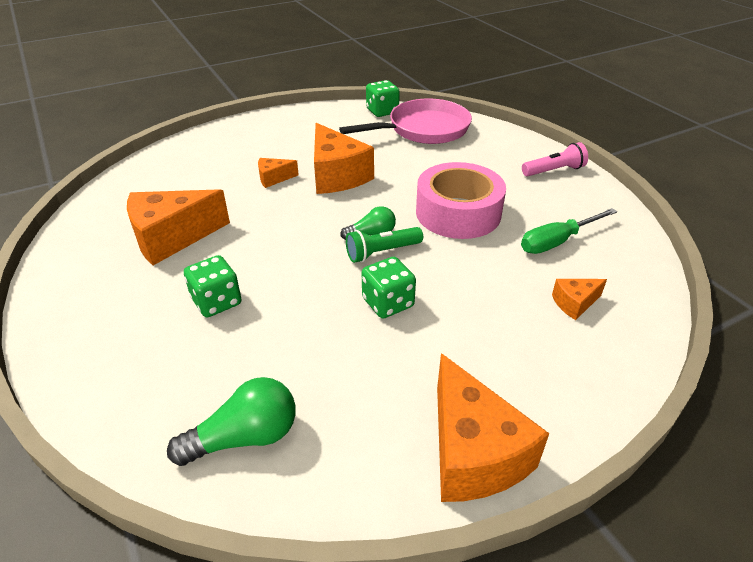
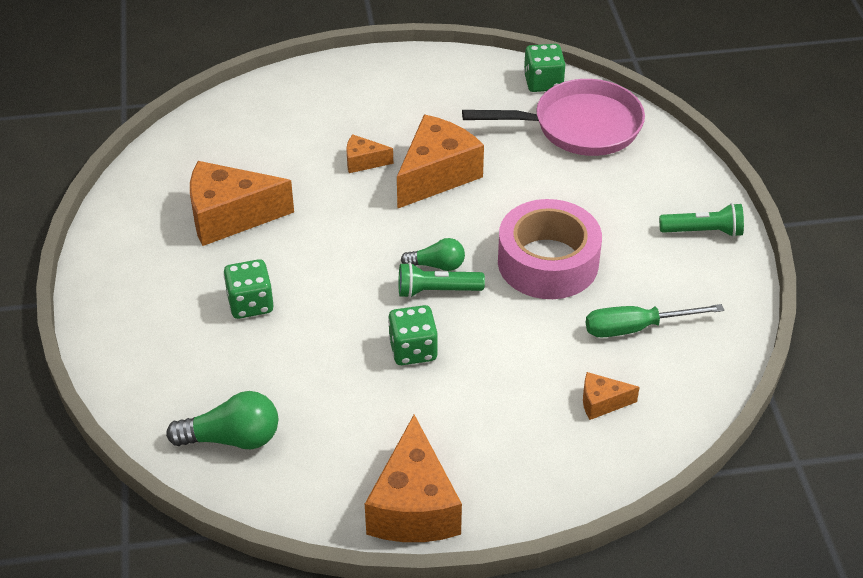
camera: 20 degrees right, 5 degrees up
orange cheese [314,123,374,194] -> orange cheese turned 135 degrees counterclockwise [397,115,484,209]
pink flashlight [522,142,588,176] -> green flashlight [659,203,744,237]

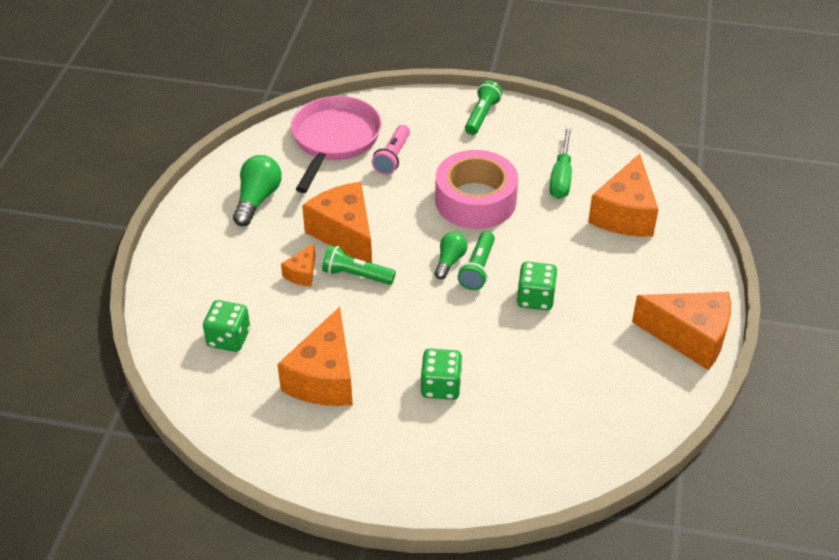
camera: 70 degrees left, 0 degrees up
green light bulb [166,391,278,449] -> green light bulb moved to [233,155,282,226]
green dice [524,44,566,92] -> green dice moved to [203,300,250,352]
orange cheese [583,372,639,420] -> orange cheese [588,154,659,237], size x2.07
none -> green flashlight [322,245,396,285]
none -> pink flashlight [372,125,410,175]

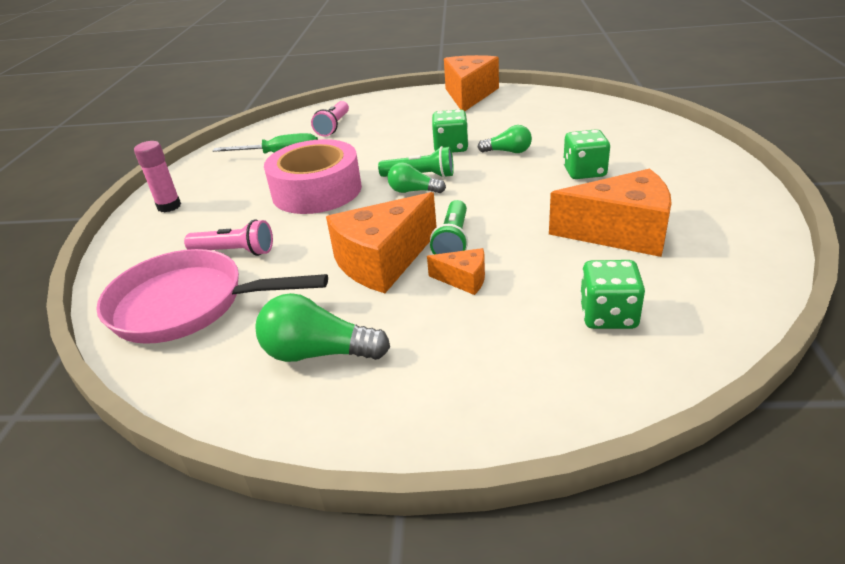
camera: 95 degrees left, 10 degrees down
green flashlight [465,81,503,135] -> pink glue stick [134,141,181,212]
orange cheese [588,154,659,237] -> pink flashlight [311,101,349,137]
none -> green light bulb [477,125,532,153]

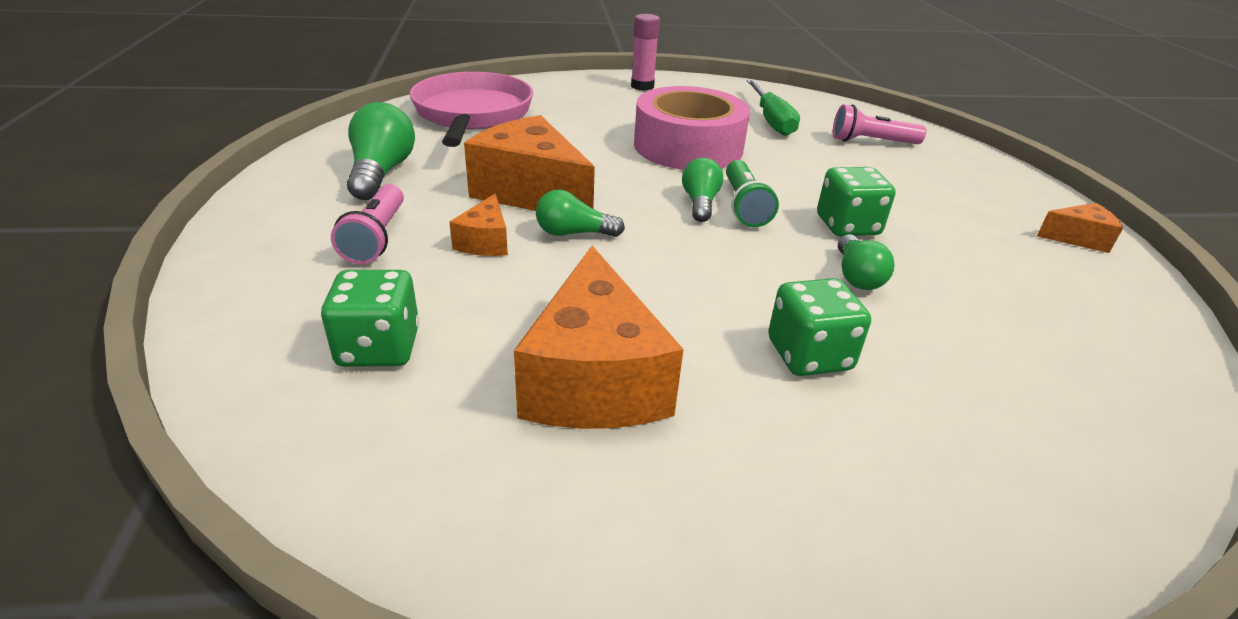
camera: 75 degrees right, 0 degrees up
pink flashlight [184,219,273,256] -> pink flashlight moved to [331,184,404,264]
green flashlight [430,200,468,255] -> green light bulb [536,190,625,237]
orange cheese [444,55,499,111] -> orange cheese [1037,203,1123,253], size x0.48

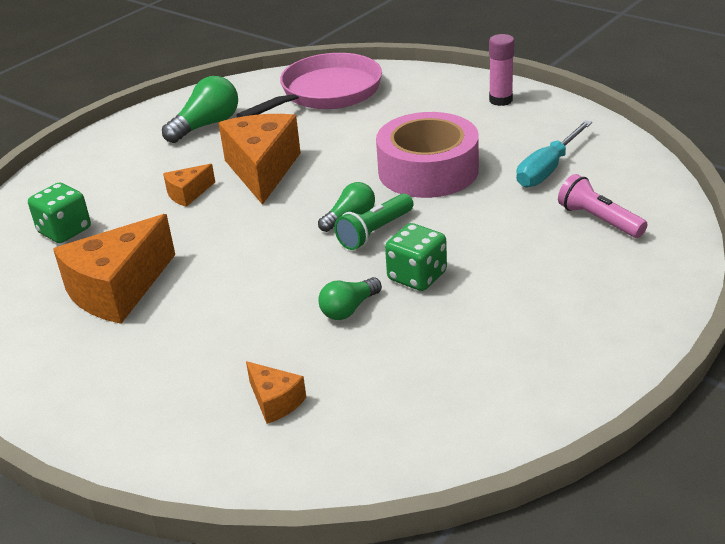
camera: 50 degrees right, 0 degrees up
pink flashlight [331,184,404,264] -> none
green light bulb [536,190,625,237] -> none
green screwdriver [747,80,800,136] -> turquoise screwdriver [516,120,592,188]
green dice [768,278,871,376] -> none
orange cheese [1037,203,1123,253] -> orange cheese moved to [246,361,306,424]

